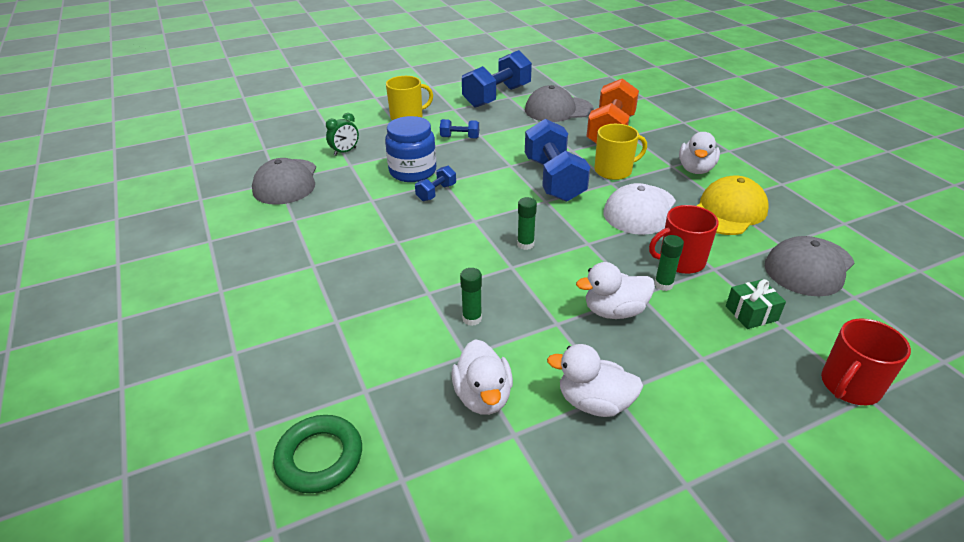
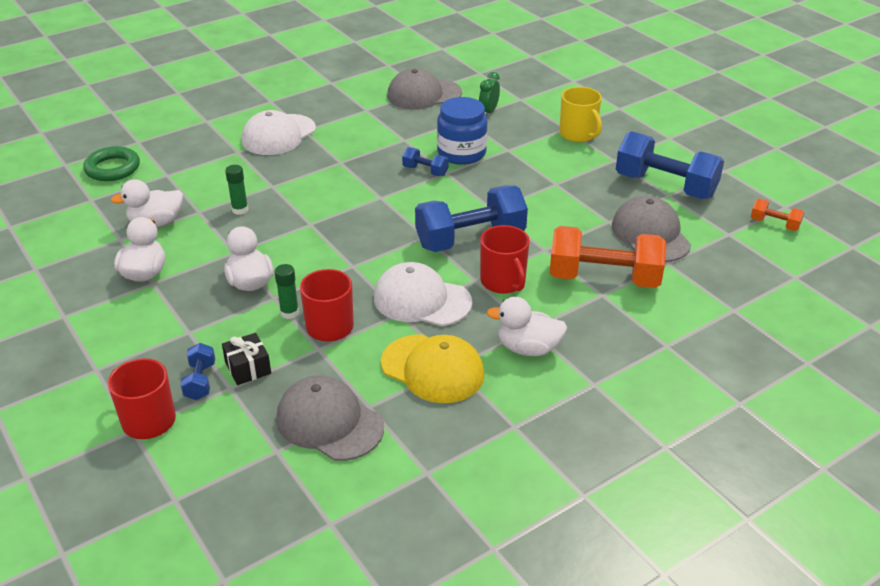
camera: 80 degrees right, 0 degrees up
green clock [326,113,359,156] -> green clock turned 75 degrees clockwise [479,72,500,115]
blue dumbbell [440,119,479,139] -> blue dumbbell moved to [180,343,215,400]
green glue stick [517,197,537,250] -> none
yellow mug [594,124,647,180] -> red mug [480,225,530,294]
green gift [726,279,786,329] -> black gift [222,333,271,385]
none -> white cap [242,110,316,155]
none -> orange dumbbell [751,199,804,231]

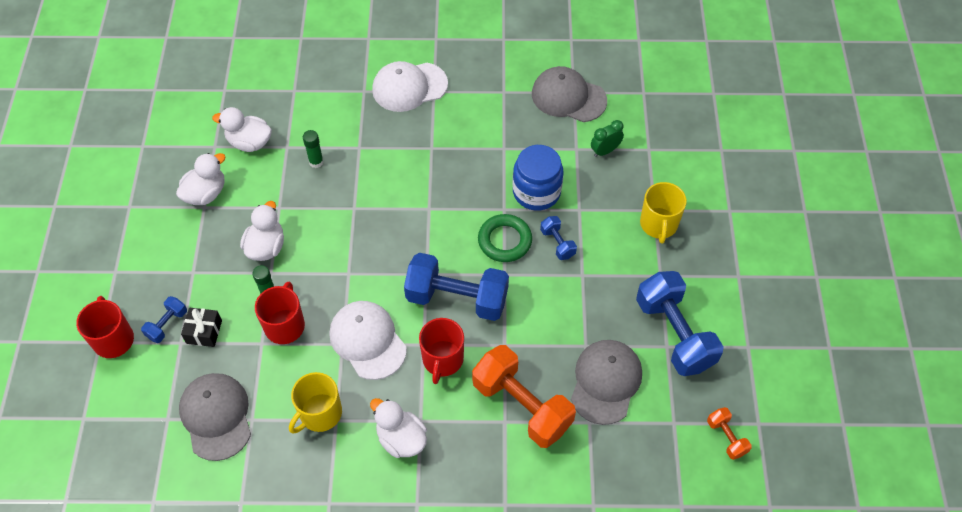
camera: 35 degrees right, 20 degrees up
green ring [83,146,140,181] -> green ring moved to [478,214,532,262]
yellow cap [381,334,485,403] -> yellow mug [289,372,342,434]
blue dumbbell [402,147,448,176] -> blue dumbbell moved to [540,216,577,260]

